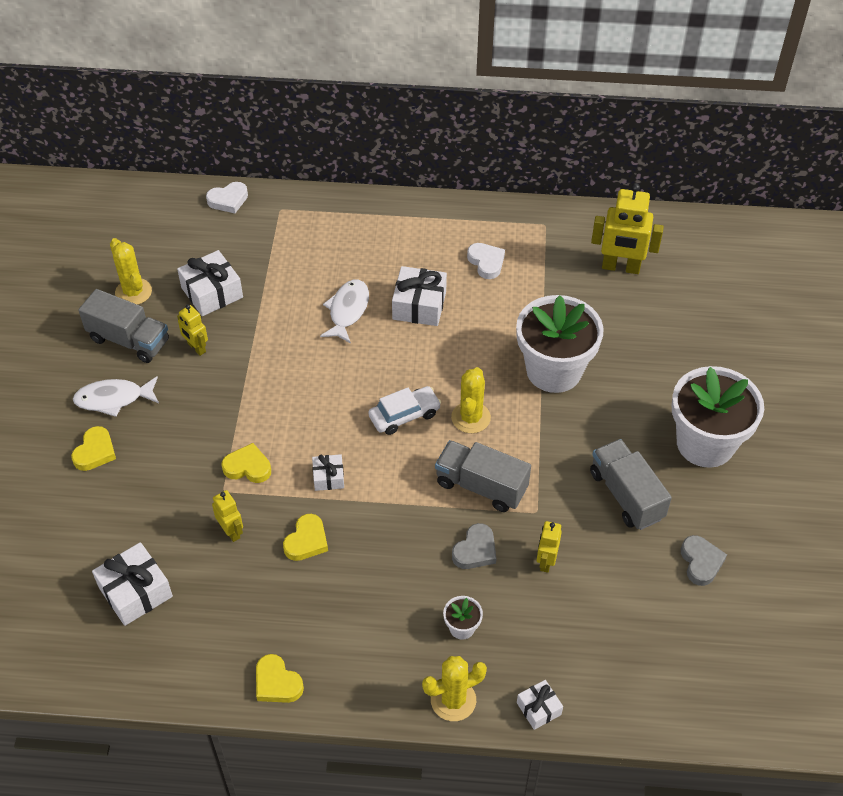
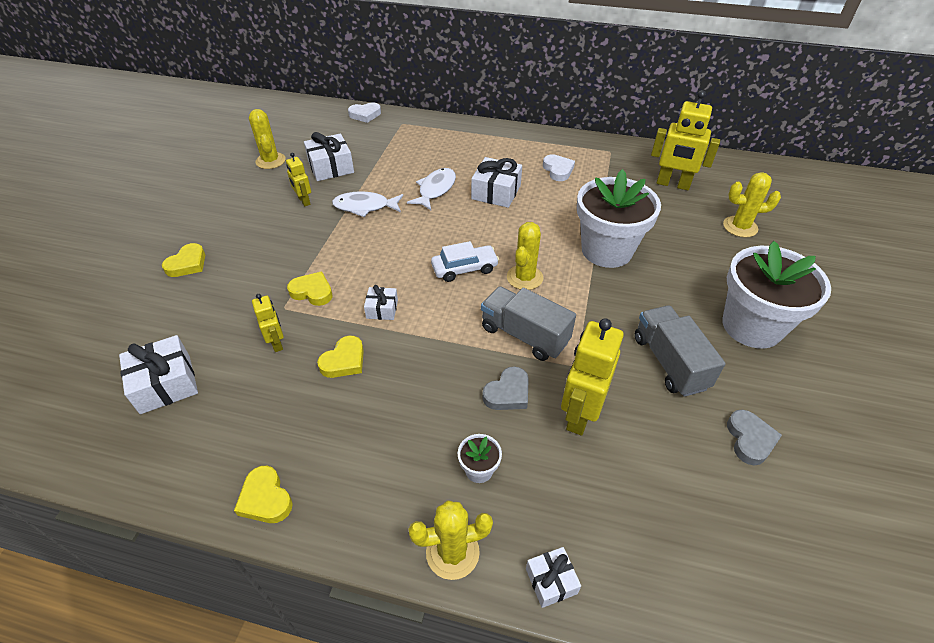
camera: 10 degrees right, 5 degrees down
white fish [73,376,159,417] -> white fish moved to [332,191,403,217]
grey truck [78,289,169,363] -> none
yellow robot [537,521,562,573] -> yellow robot [561,318,624,436], size x1.83
none -> yellow cactus [723,172,781,237]

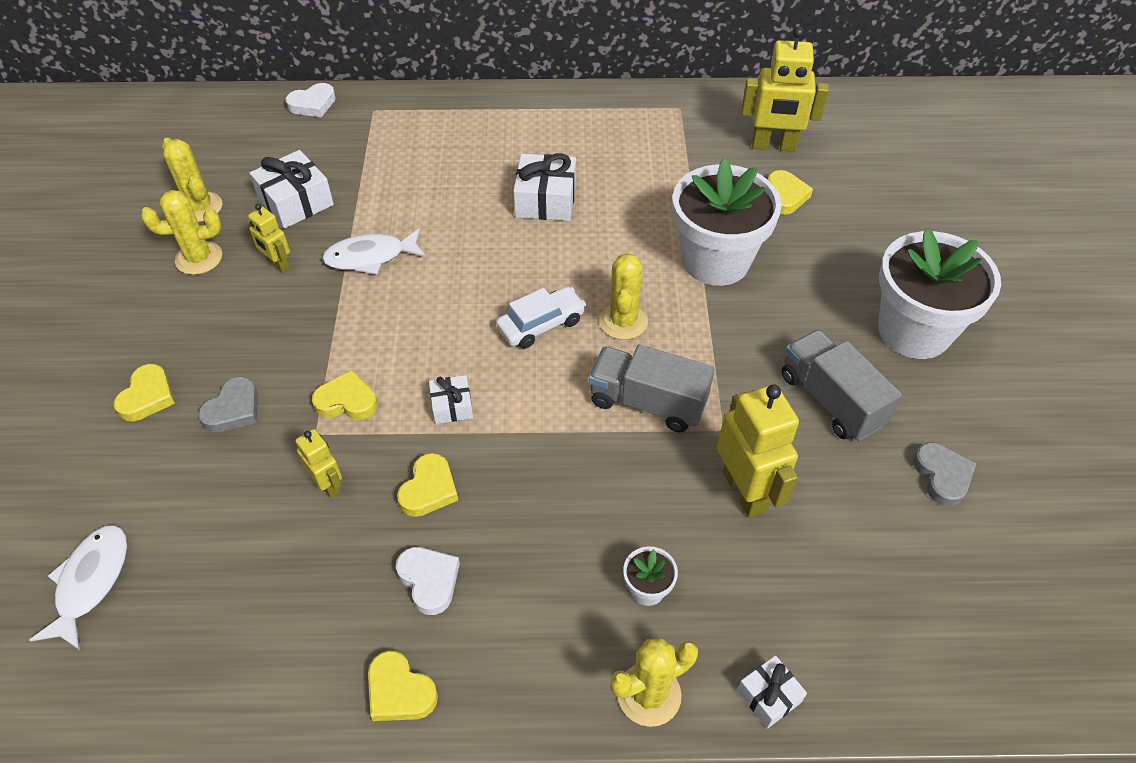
camera: 15 degrees left, 5 degrees up
white gift [119,335,198,414] -> none
white fish [407,168,456,210] -> white fish moved to [30,525,127,650]
grey heart [482,366,529,410] -> grey heart moved to [198,377,258,432]
white heart [543,154,575,181] -> white heart moved to [396,547,460,615]
yellow robot [561,318,624,436] -> yellow robot turned 150 degrees clockwise [717,384,799,518]
yellow cactus [723,172,781,237] -> yellow cactus moved to [141,190,222,275]
none -> yellow heart [768,170,813,215]

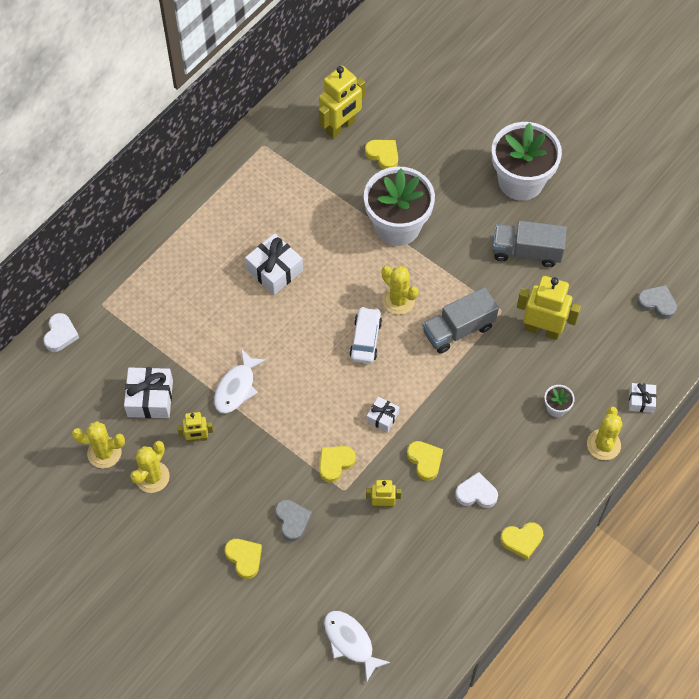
camera: 50 degrees left, 10 degrees up
grey heart [913,442,977,507] -> grey heart moved to [637,285,677,319]

